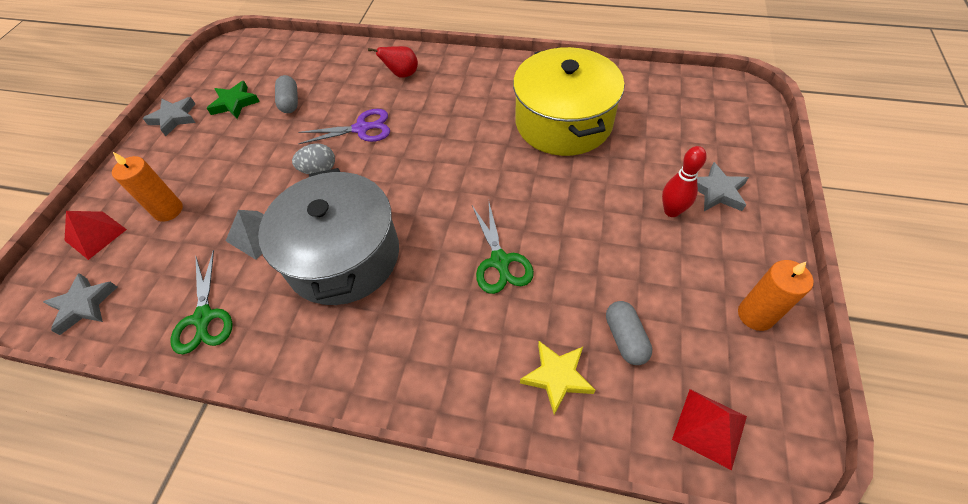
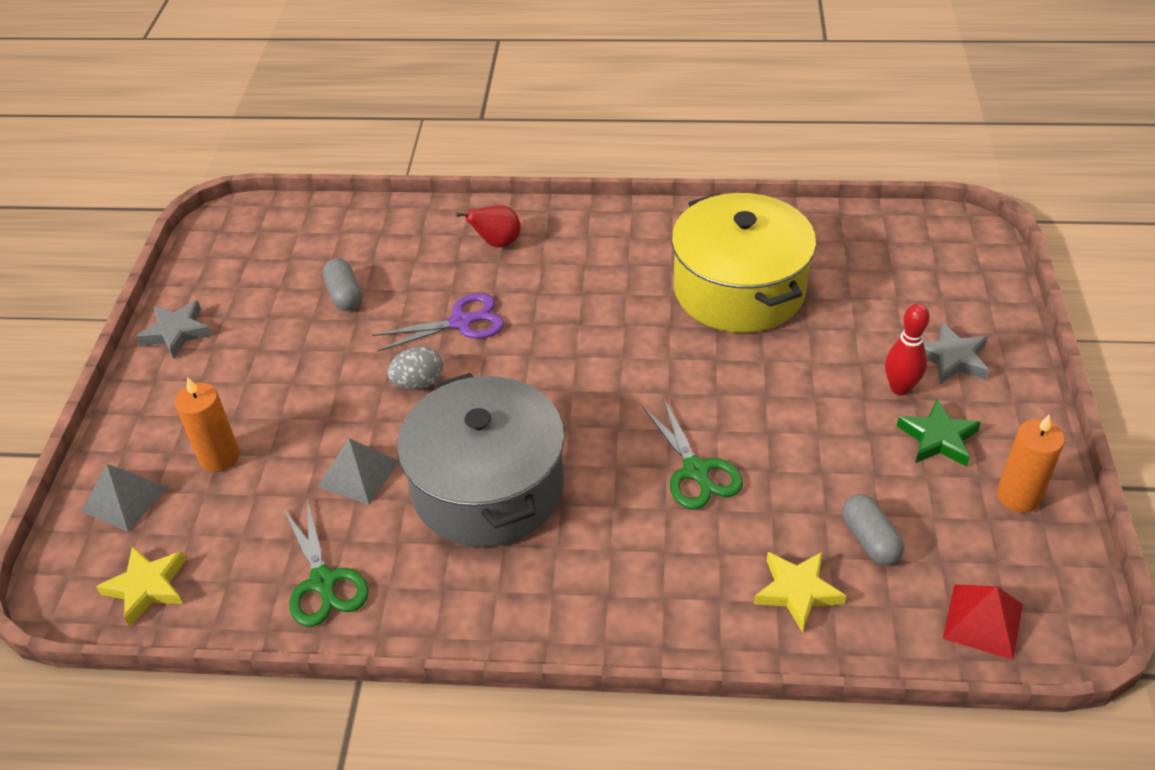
camera: 10 degrees left, 10 degrees down
grey star [43,273,117,335] -> yellow star [96,546,186,627]
red pyramid [64,211,127,260] -> grey pyramid [81,464,168,532]
green star [207,81,260,119] -> green star moved to [897,398,981,467]

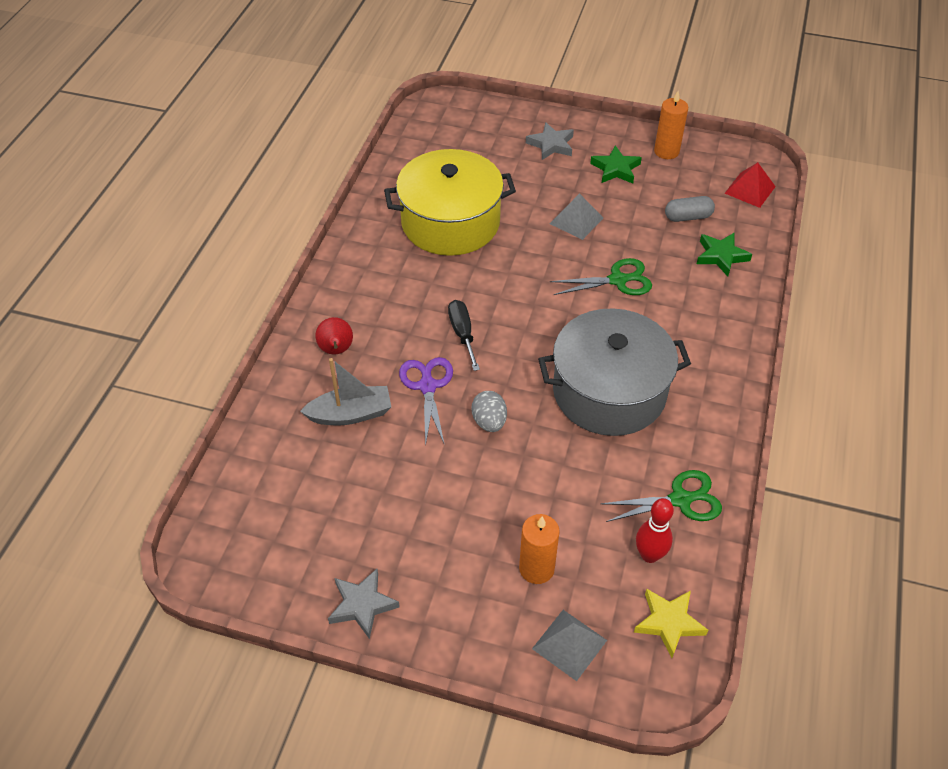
camera: 80 degrees left, 5 degrees up
grey pyramid [317,438,399,505] -> grey pyramid moved to [550,193,603,240]
grey capsule [323,258,361,311] -> none
yellow star [754,552,846,633] -> green star [697,233,752,276]
red bowling pin [885,304,930,395] -> red bowling pin moved to [636,498,674,563]
none -> grey boat [300,358,391,425]
none -> black screwdriver [448,300,480,371]

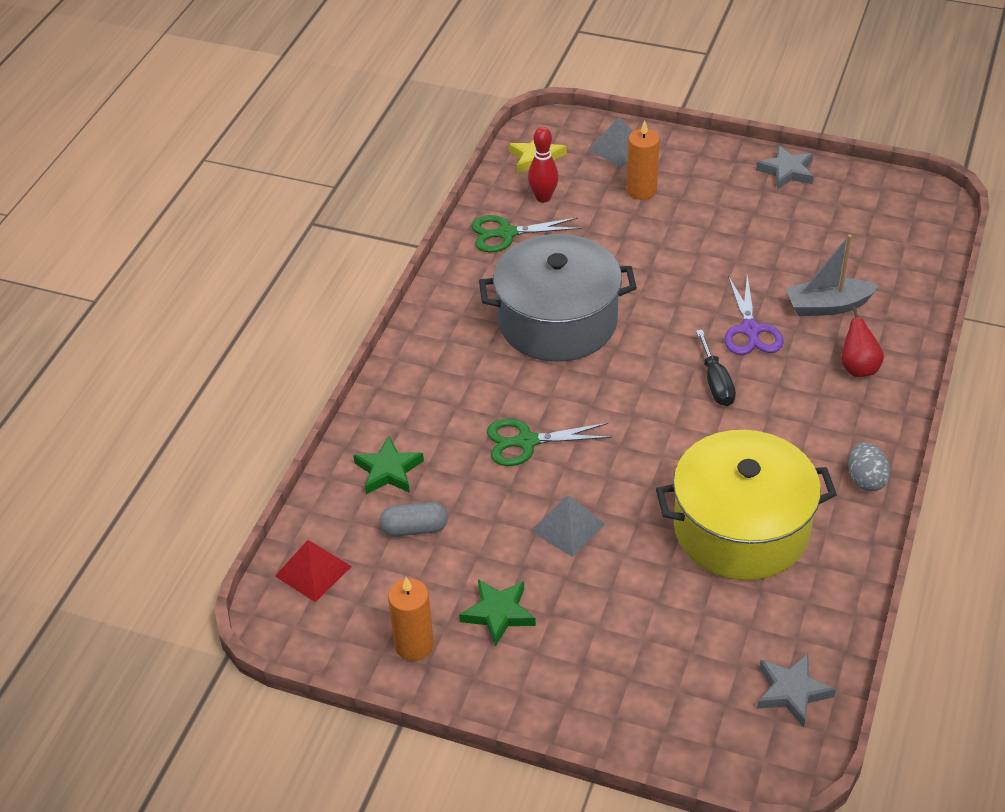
camera: 175 degrees left, 5 degrees down
grey egg [472,391,507,432] -> grey egg moved to [849,442,891,491]
grey star [526,122,574,160] -> grey star moved to [757,653,836,727]

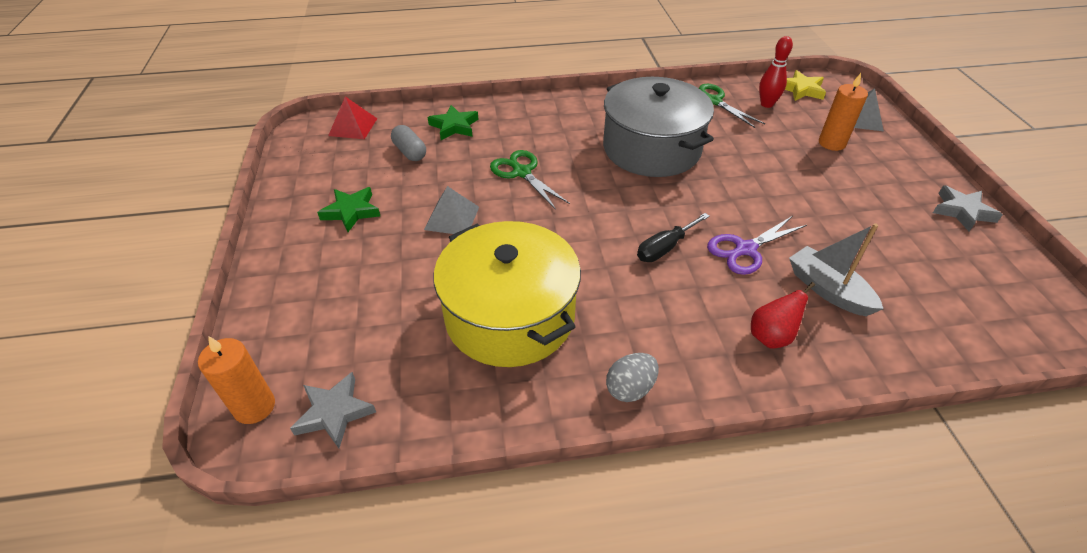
camera: 60 degrees right, 0 degrees up
orange candle [388,577,434,661] -> orange candle moved to [198,336,275,424]

